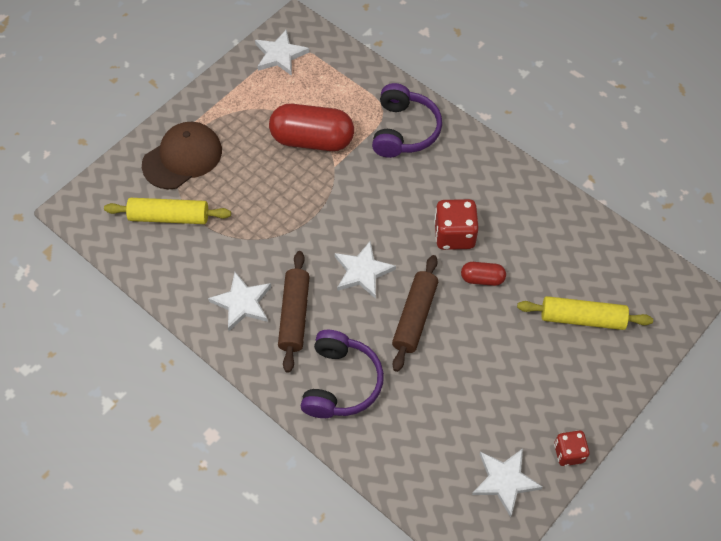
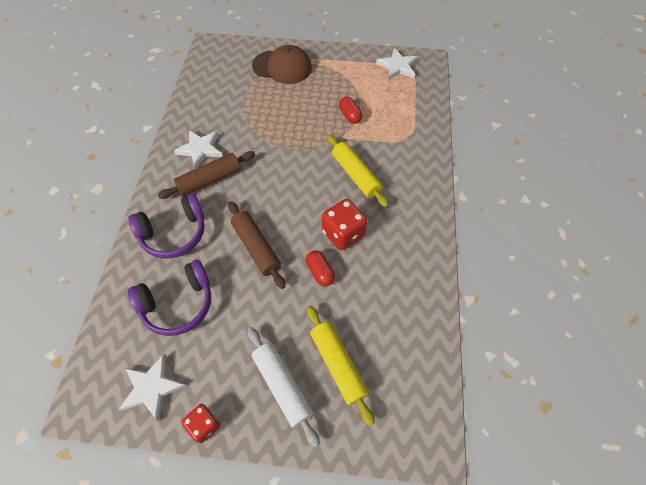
camera: 55 degrees right, 0 degrees up
yellow rolling pin [104,198,231,224] -> yellow rolling pin moved to [327,135,389,207]
red capsule [269,104,354,151] -> red capsule [339,96,362,124], size x0.49
white star [335,240,396,299] -> none
purple headphones [372,83,442,158] -> purple headphones moved to [128,260,211,336]
brown rolling pin [392,255,438,372] -> brown rolling pin turned 75 degrees clockwise [228,201,285,289]
none -> white rolling pin [248,327,320,447]

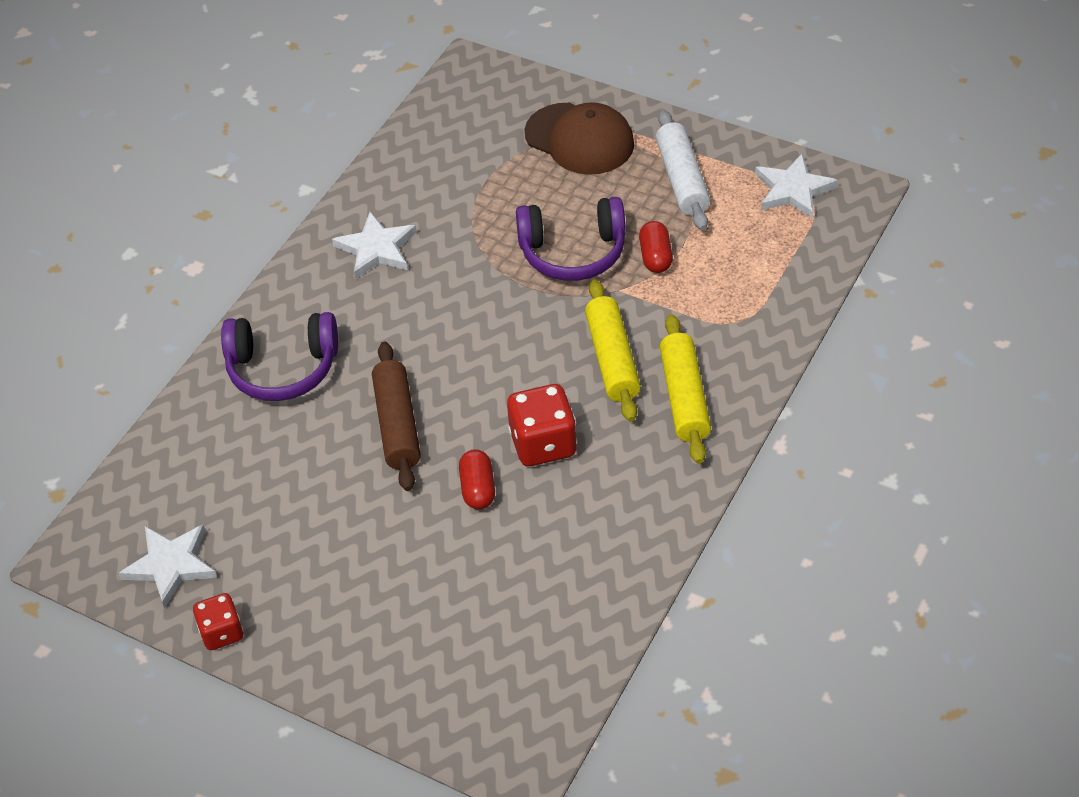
camera: 25 degrees right, 10 degrees down
purple headphones [128,260,211,336] -> purple headphones moved to [516,197,626,281]
brown rolling pin [158,151,255,199] -> none
white rolling pin [248,327,320,447] -> white rolling pin moved to [656,110,710,230]
yellow rolling pin [307,306,375,426] -> yellow rolling pin moved to [660,314,711,464]

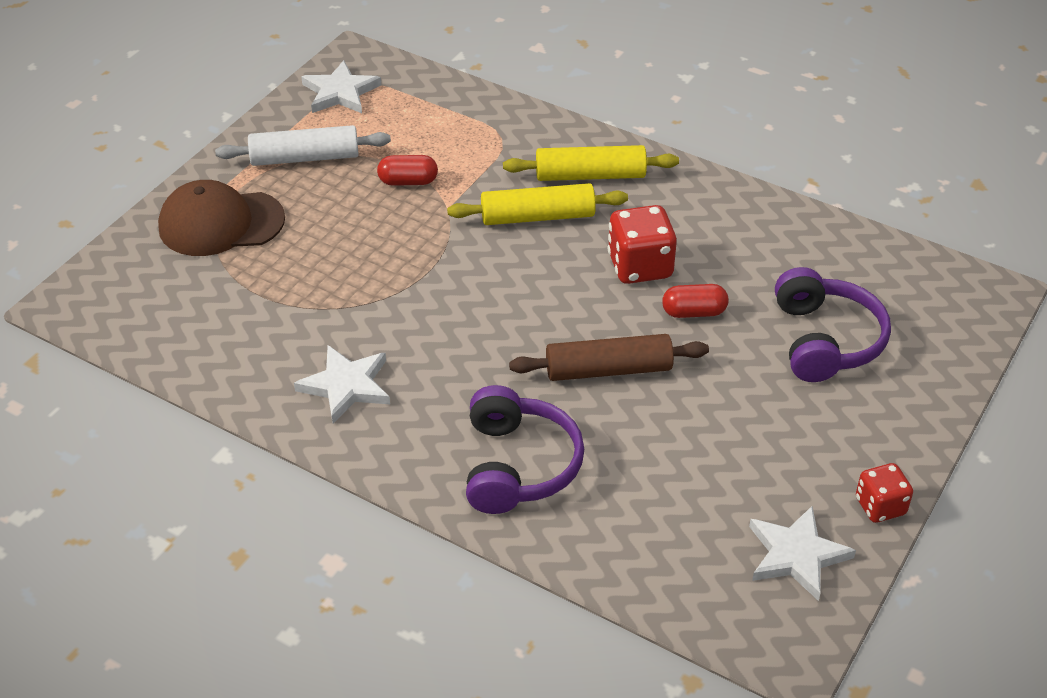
camera: 90 degrees left, 5 degrees down
purple headphones [516,197,626,281] -> purple headphones moved to [775,267,891,382]
brown cap [524,102,634,175] -> brown cap turned 135 degrees counterclockwise [158,180,285,256]

